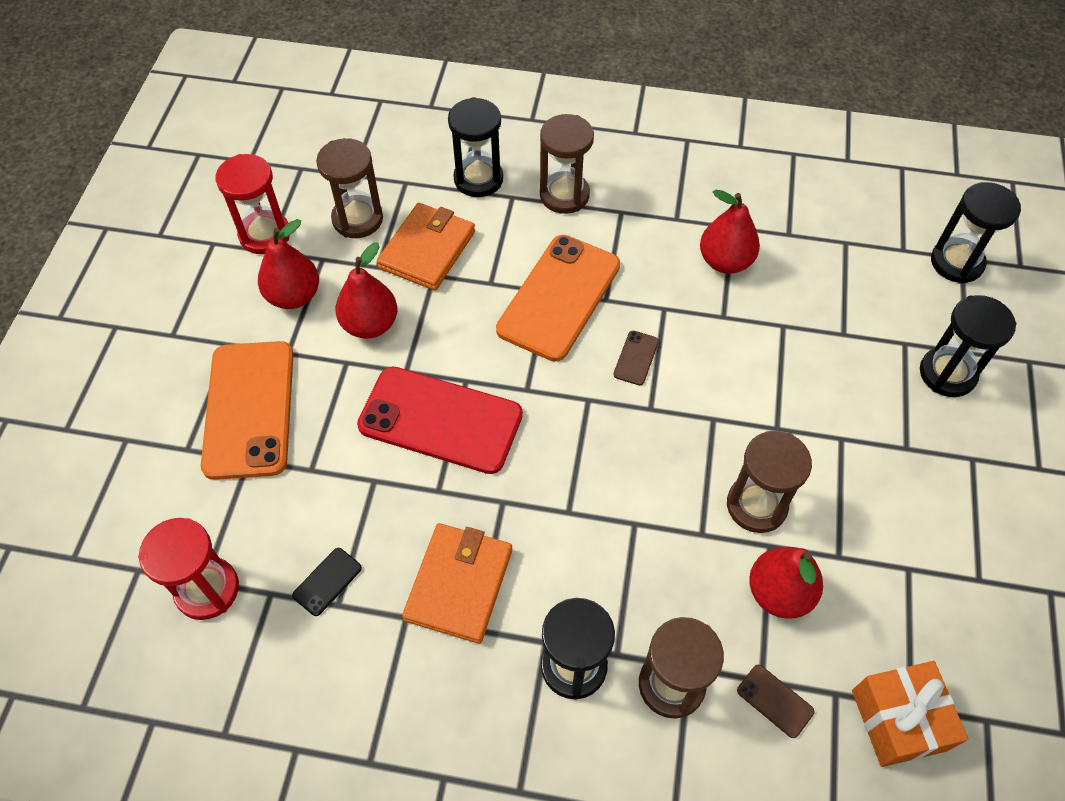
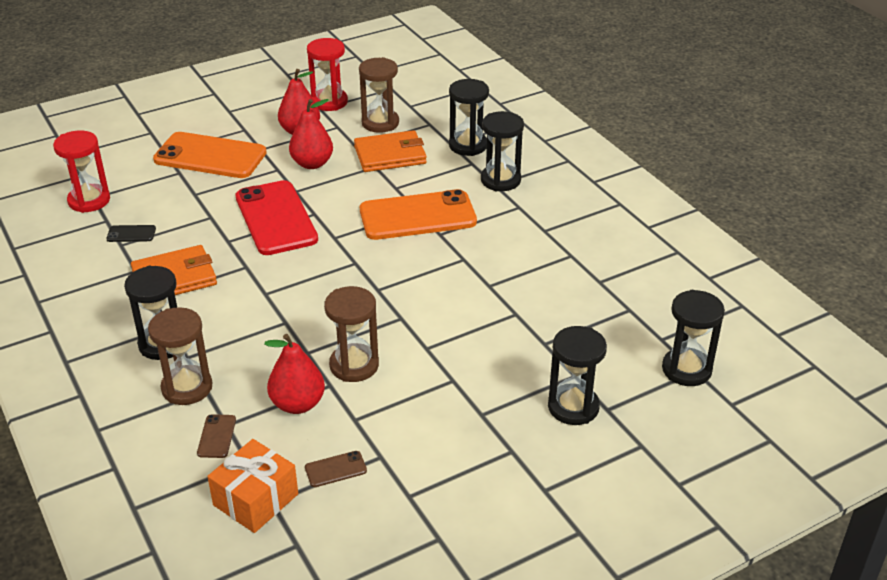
camera: 50 degrees right, 20 degrees down
orange phone [201,341,294,480] -> orange phone turned 60 degrees clockwise [153,132,267,178]
brown hourglass [540,114,594,214] -> black hourglass [481,111,524,191]
brown phone [613,331,659,385] -> brown phone moved to [305,451,367,487]
red pear [700,189,760,274] -> none

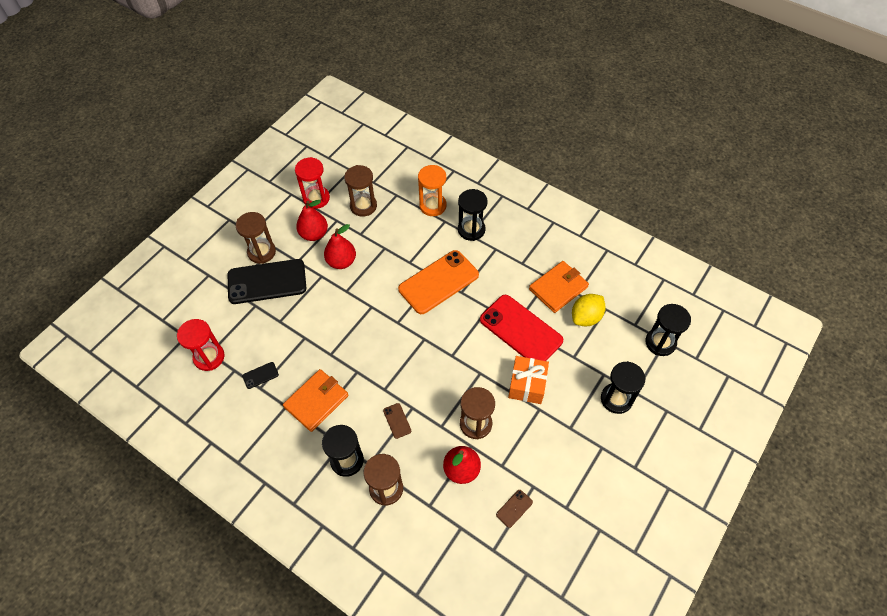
camera: 25 degrees left, 20 degrees up
orange phone [153,132,267,178] -> black phone [228,259,306,304]
brown phone [197,414,236,458] -> brown phone moved to [383,403,411,439]
orange gift [207,439,298,533] -> orange gift moved to [508,356,549,404]
red phone [235,180,318,255] -> red phone moved to [480,295,563,361]
orange wallet [354,130,427,172] -> orange wallet moved to [529,261,589,313]
black hourglass [449,79,489,156] -> orange hourglass [418,165,447,216]
none -> brown hourglass [236,212,276,264]
none -> yellow lemon [572,294,606,326]

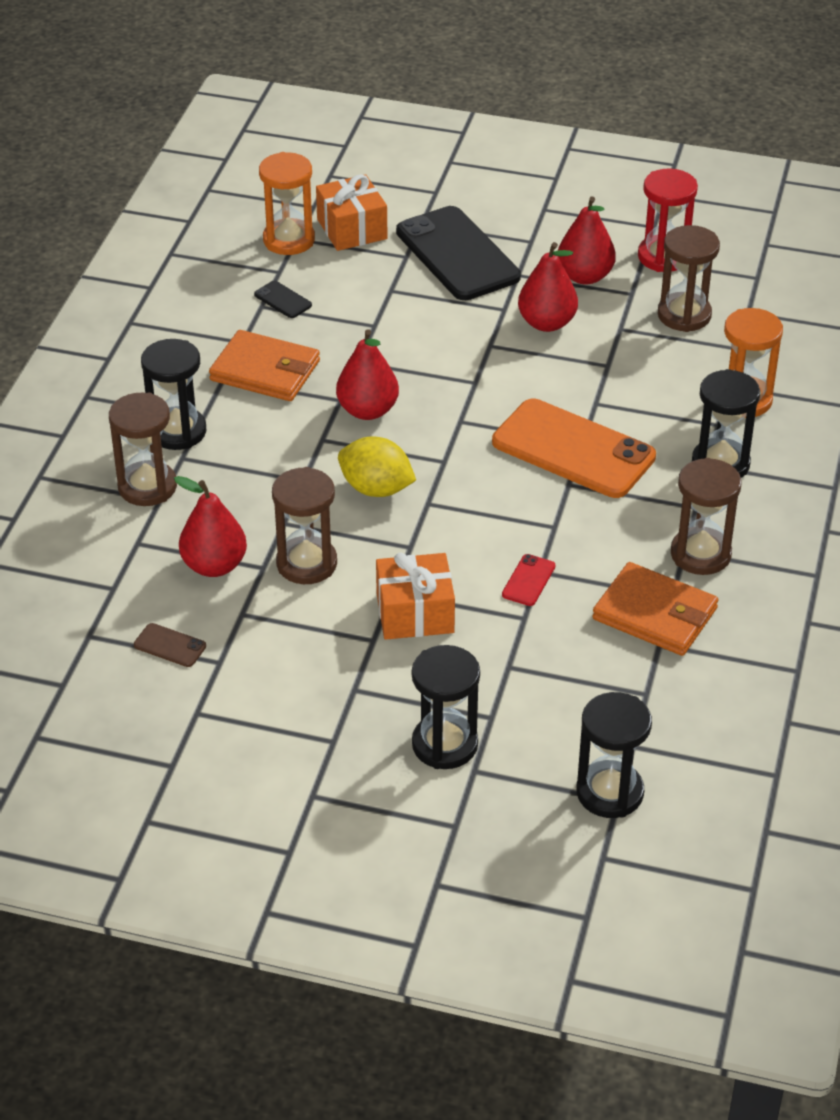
camera: 70 degrees right, 15 degrees down
red hourglass [177,319,225,371] -> orange hourglass [259,152,315,255]
brown hourglass [236,212,276,264] -> brown hourglass moved to [671,458,742,575]
brown phone [383,403,411,439] -> none
red phone [480,295,563,361] -> red phone [502,554,555,606], size x0.40
yellow lemon [572,294,606,326] -> yellow lemon moved to [338,436,416,497]
none -> orange gift [316,174,388,251]
none -> red pear [336,329,399,420]

